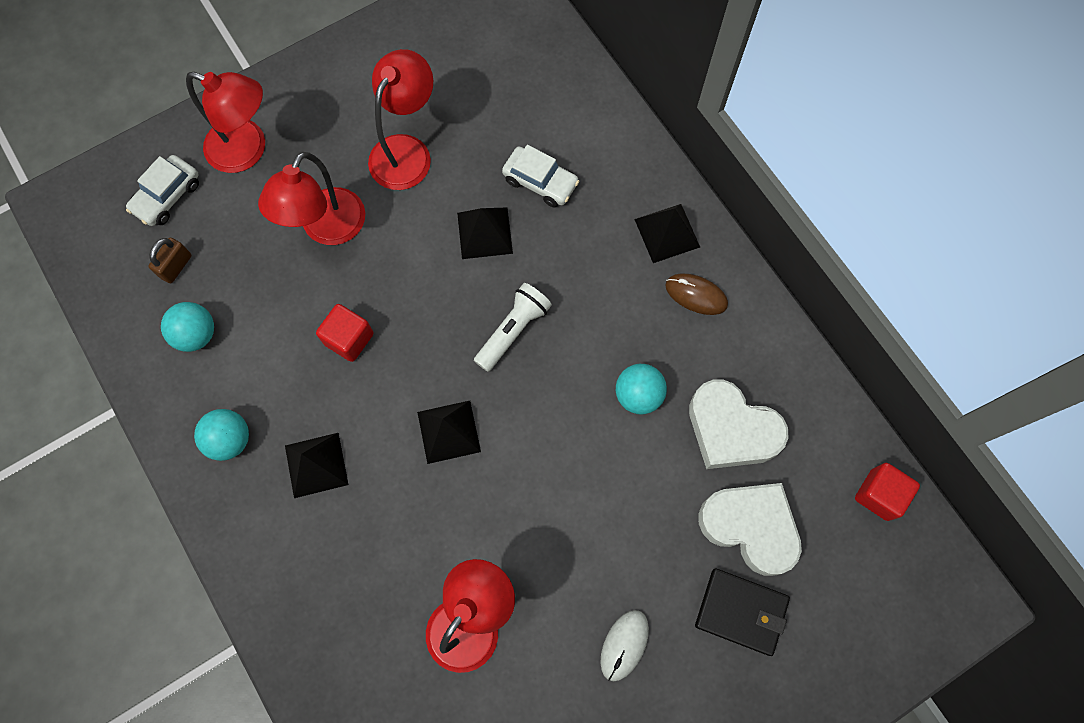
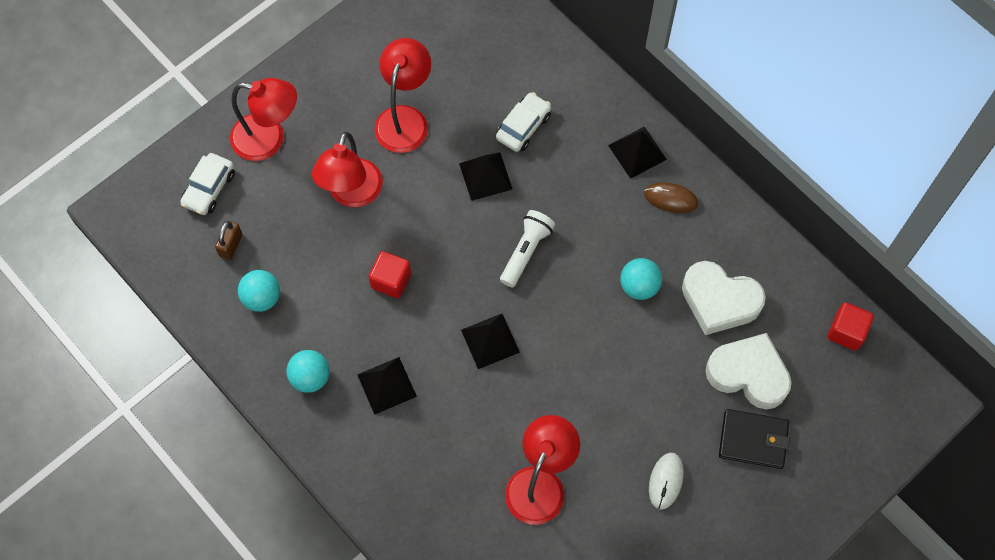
camera: 10 degrees left, 5 degrees down
white car [502,145,580,208] -> white car turned 75 degrees counterclockwise [496,92,551,152]

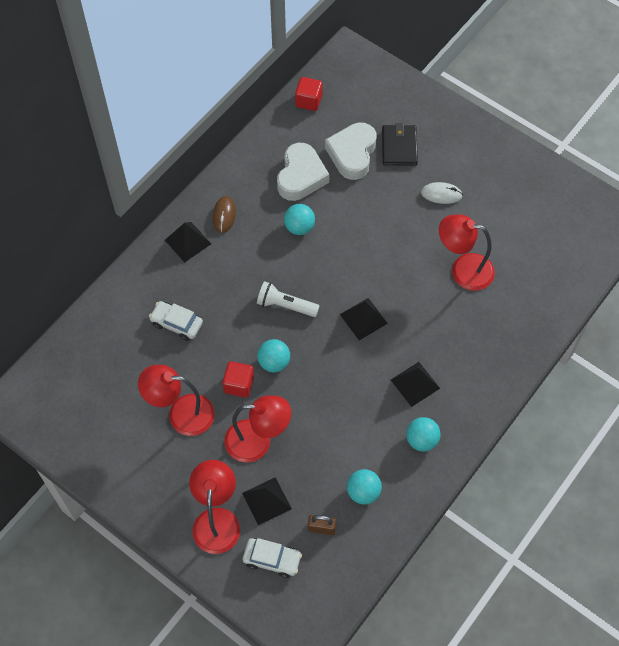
camera: 100 degrees left, 5 degrees down
red cube [369,251,411,298] -> red cube moved to [222,361,254,398]
black pyramid [459,153,513,201] -> black pyramid moved to [242,477,292,525]
none -> turquoise ball [257,339,290,372]

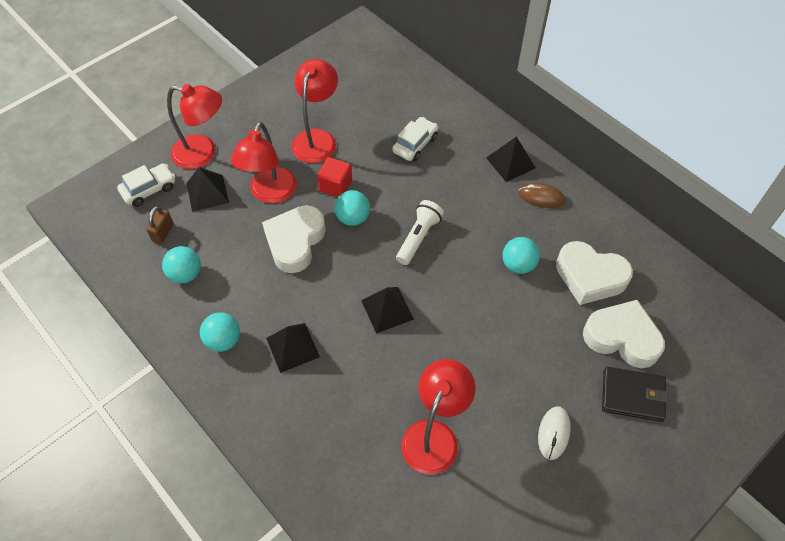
camera: 100 degrees right, 5 degrees down
white car [243,538,302,578] -> white car turned 150 degrees counterclockwise [117,163,175,207]
red cube [295,77,323,111] -> none
none -> white heart [262,205,326,273]

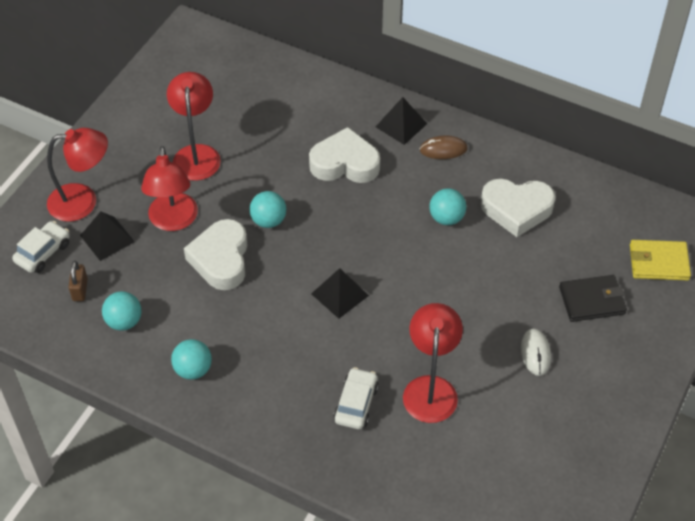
camera: 20 degrees left, 5 degrees down
black pyramid [266,323,320,373] -> none
red cube [317,157,352,197] -> none
white car [392,117,438,161] -> white car moved to [333,367,379,429]
white flashlight [396,200,444,265] -> none
white heart [583,300,665,368] -> white heart moved to [309,127,380,183]
none -> yellow wallet [630,240,691,280]

